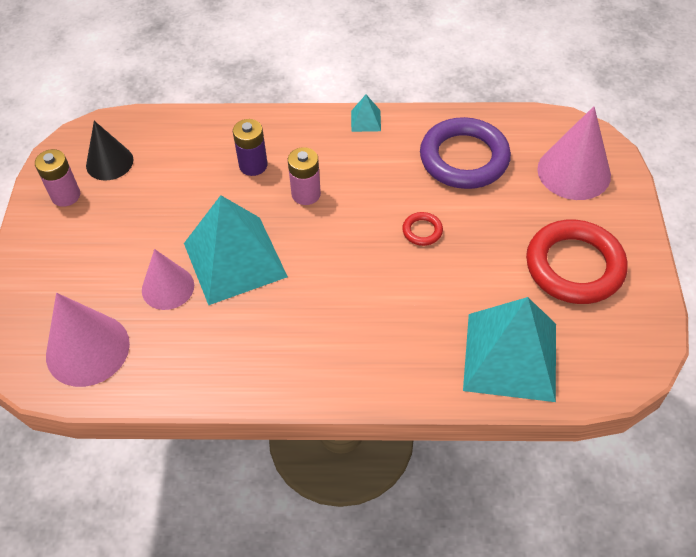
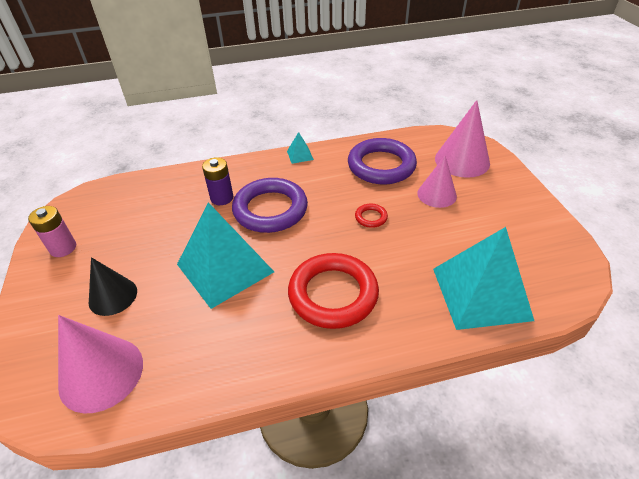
camera: 15 degrees left, 10 degrees down
black cone [86,121,133,180] -> black cone moved to [89,257,137,316]
pink cone [142,249,194,310] -> pink cone moved to [417,156,457,208]
pink battery [288,147,321,205] -> purple ring [232,178,308,233]
red ring [526,220,628,304] -> red ring moved to [288,253,379,329]

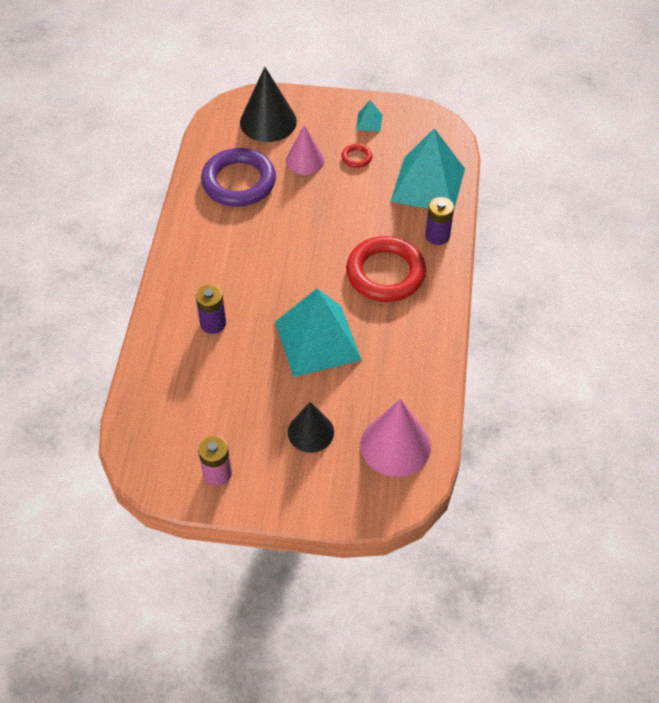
camera: 70 degrees left, 10 degrees up
purple ring [232,178,308,233] -> none
turquoise pyramid [287,132,314,164] -> turquoise pyramid moved to [356,100,382,132]
red ring [355,204,388,228] -> red ring moved to [341,144,372,168]
pink cone [435,100,490,178] -> black cone [240,67,297,142]
none -> purple battery [425,197,454,245]

